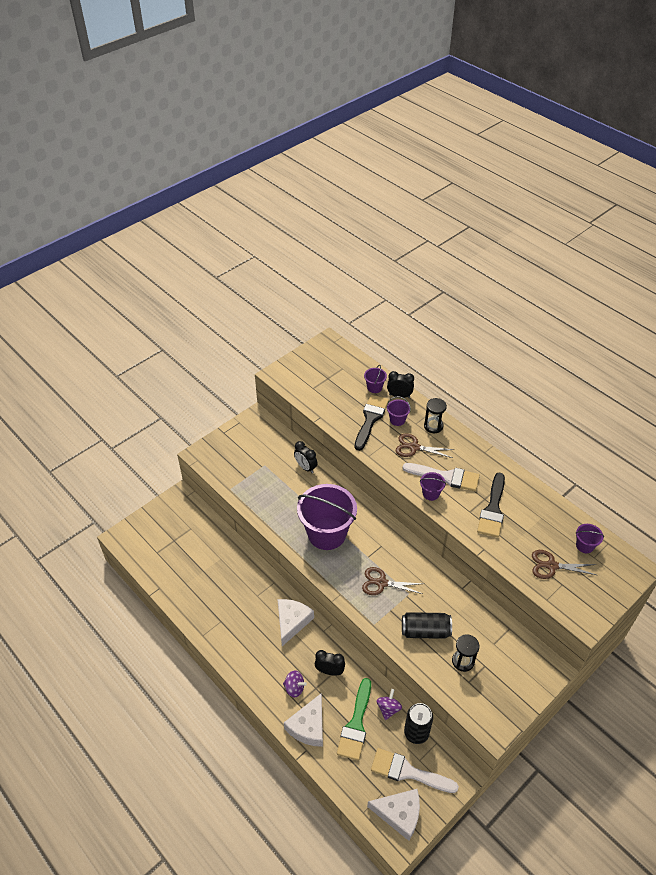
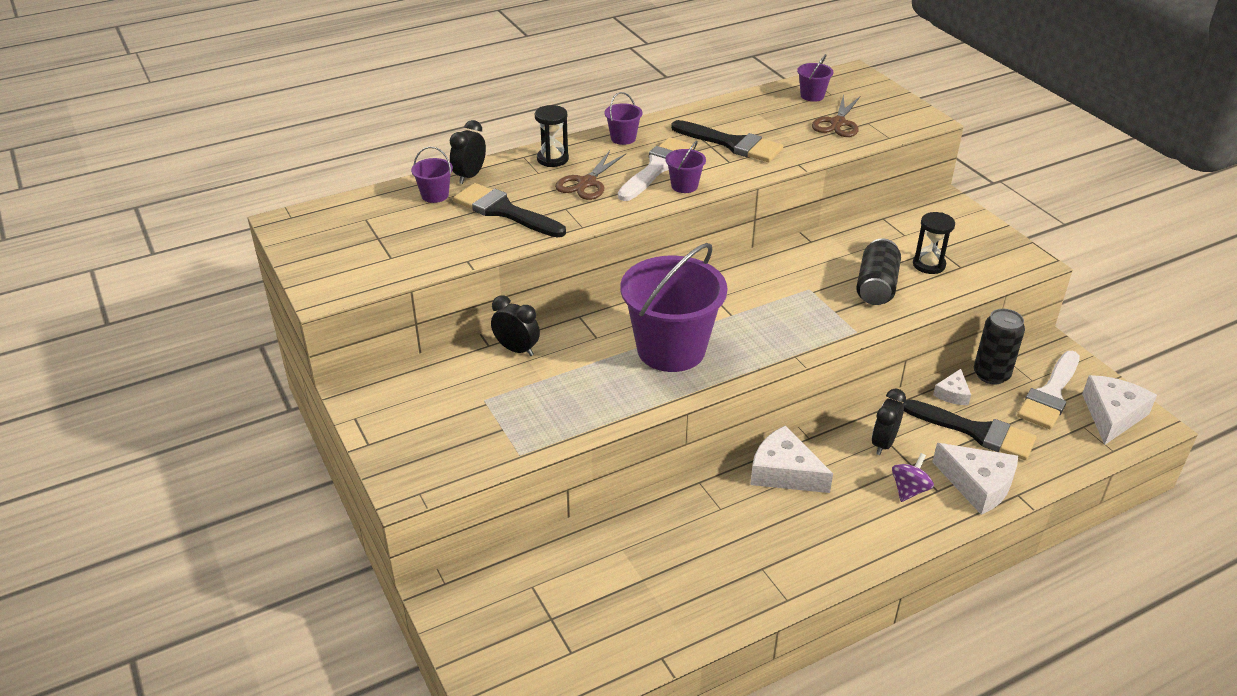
camera: 75 degrees left, 10 degrees down
black clock [294,441,318,473] -> black clock turned 120 degrees counterclockwise [491,295,540,356]
green brush [337,678,371,761] -> black brush [903,399,1036,460]
brown scissors [362,567,423,595] -> none
purple spinning top [377,689,402,720] -> white cheese [933,369,971,405]
purple bucket [387,396,411,426] -> purple bucket moved to [605,92,643,145]

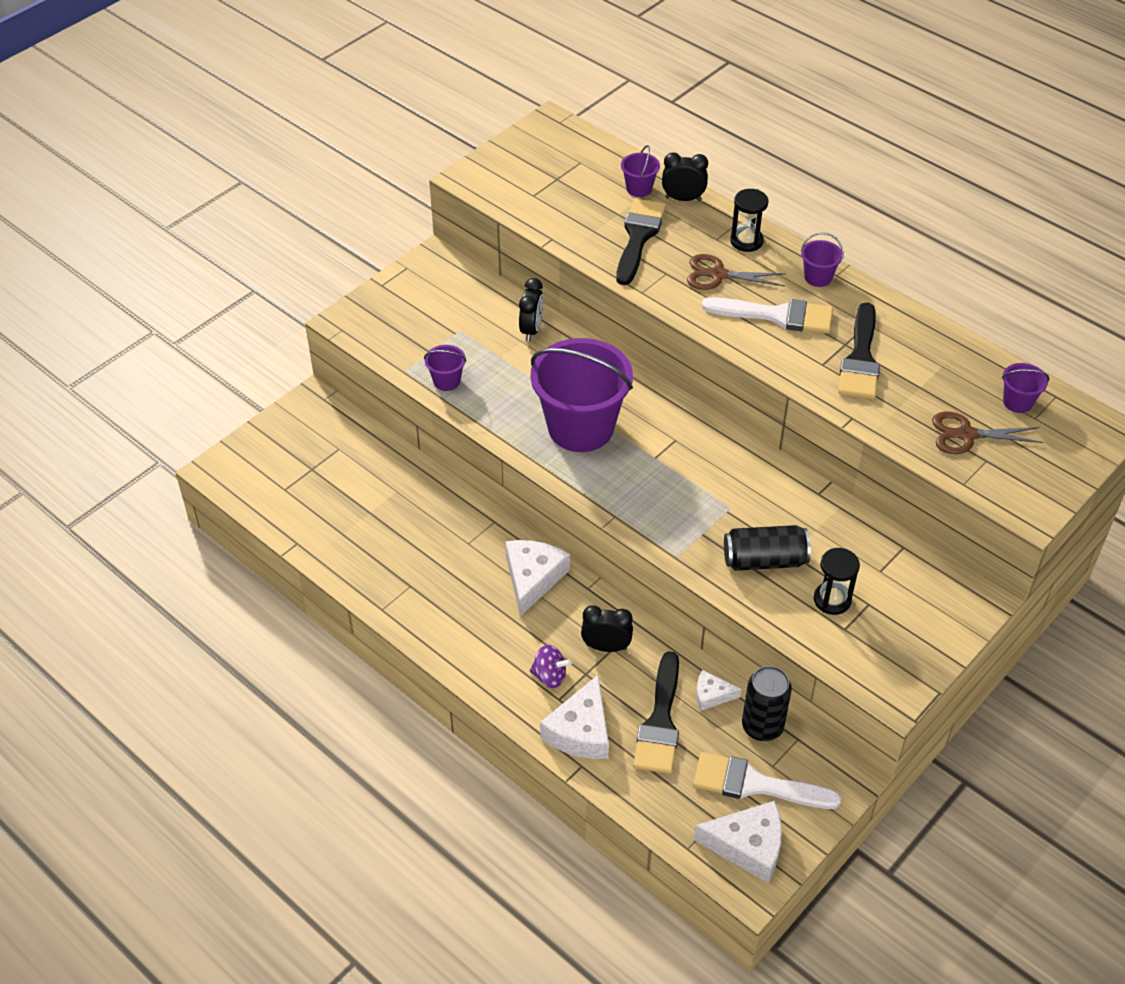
camera: 70 degrees right, 10 degrees up
purple bucket [665,141,706,193] -> purple bucket moved to [424,345,466,391]

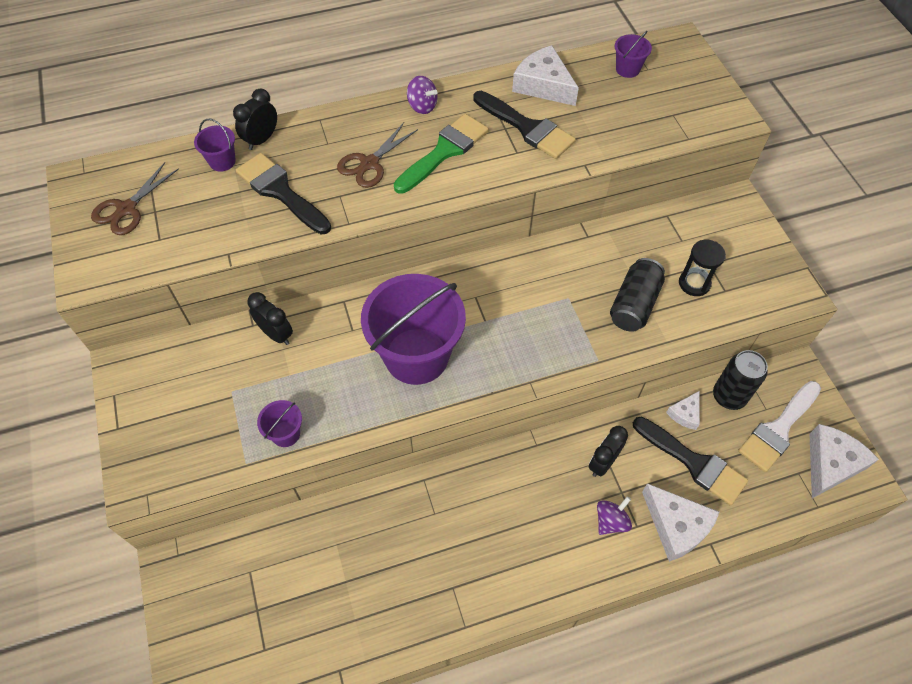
camera: 60 degrees left, 10 degrees up
white cheese [505,540,570,617] -> white cheese moved to [512,45,579,106]
white brush [702,297,833,334] -> green brush [394,114,489,194]
black hourglass [730,189,768,252] -> none
purple bucket [801,232,844,287] -> purple spinning top [407,76,438,114]
brown scissors [932,412,1043,454] -> brown scissors moved to [91,162,179,235]

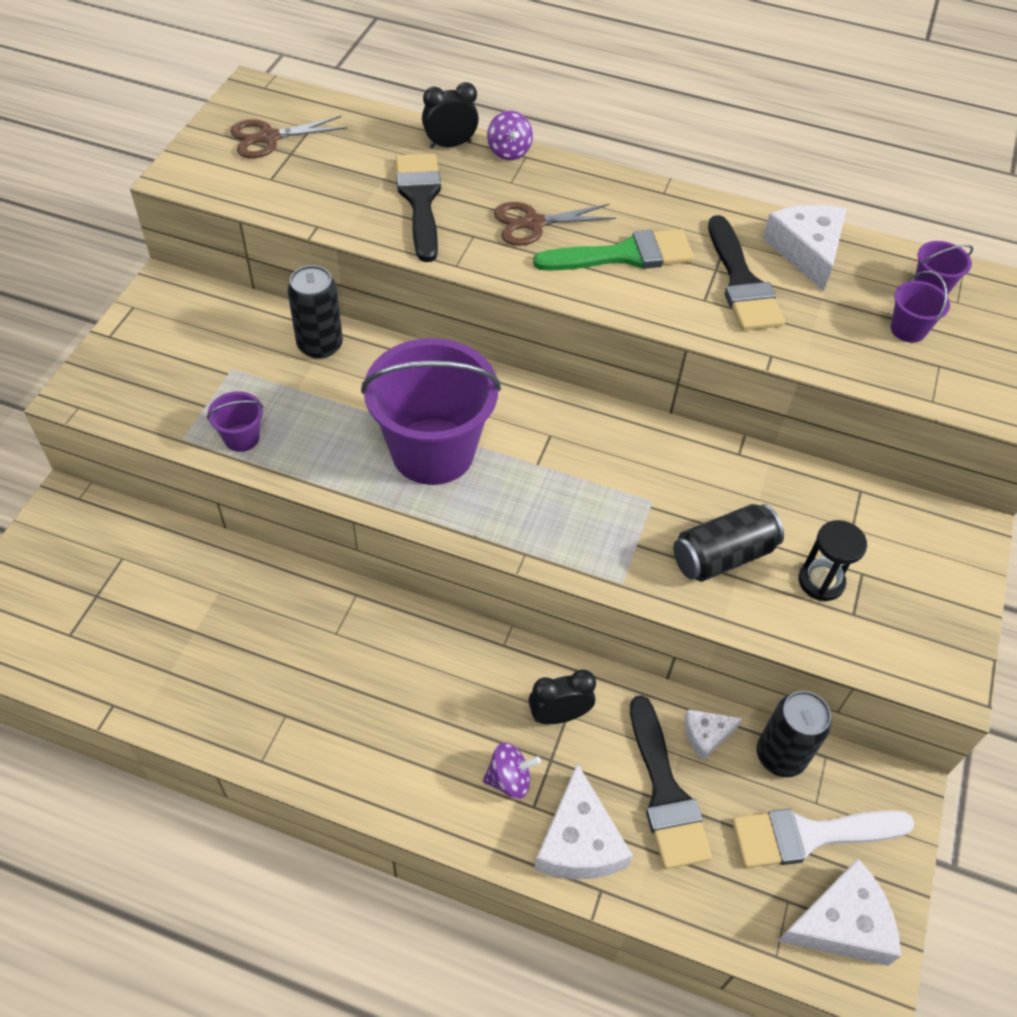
camera: 35 degrees right, 5 degrees down
purple bucket [194,119,236,172] -> purple bucket moved to [890,271,950,343]
black clock [247,292,293,345] -> black can [287,265,343,359]
purple spinning top [407,76,438,114] -> purple spinning top moved to [487,111,533,160]

